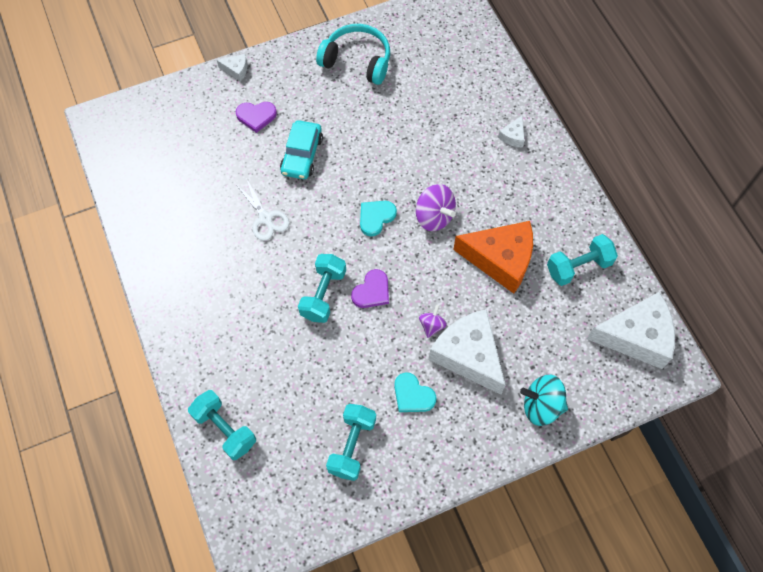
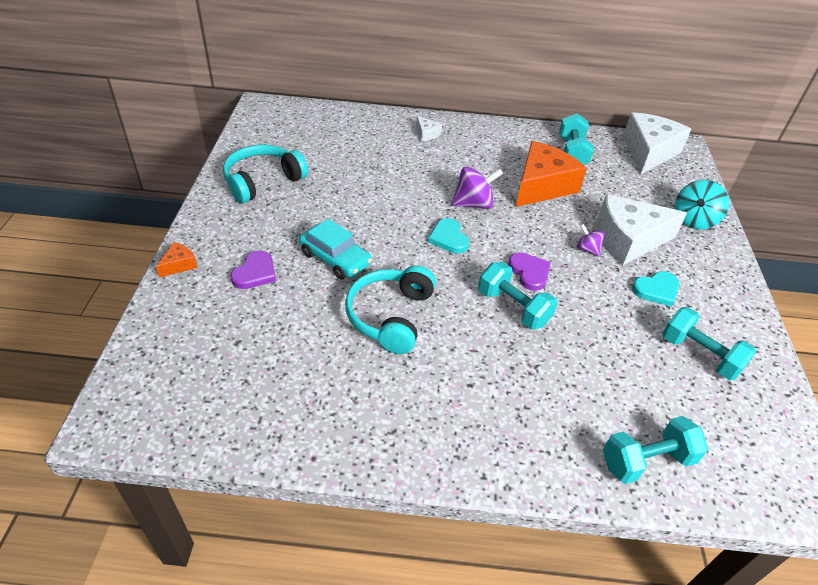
camera: 65 degrees left, 20 degrees down
white cheese [217,54,247,82] -> orange cheese [156,242,198,278]
white scissors [236,178,289,241] -> turquoise headphones [345,265,436,354]

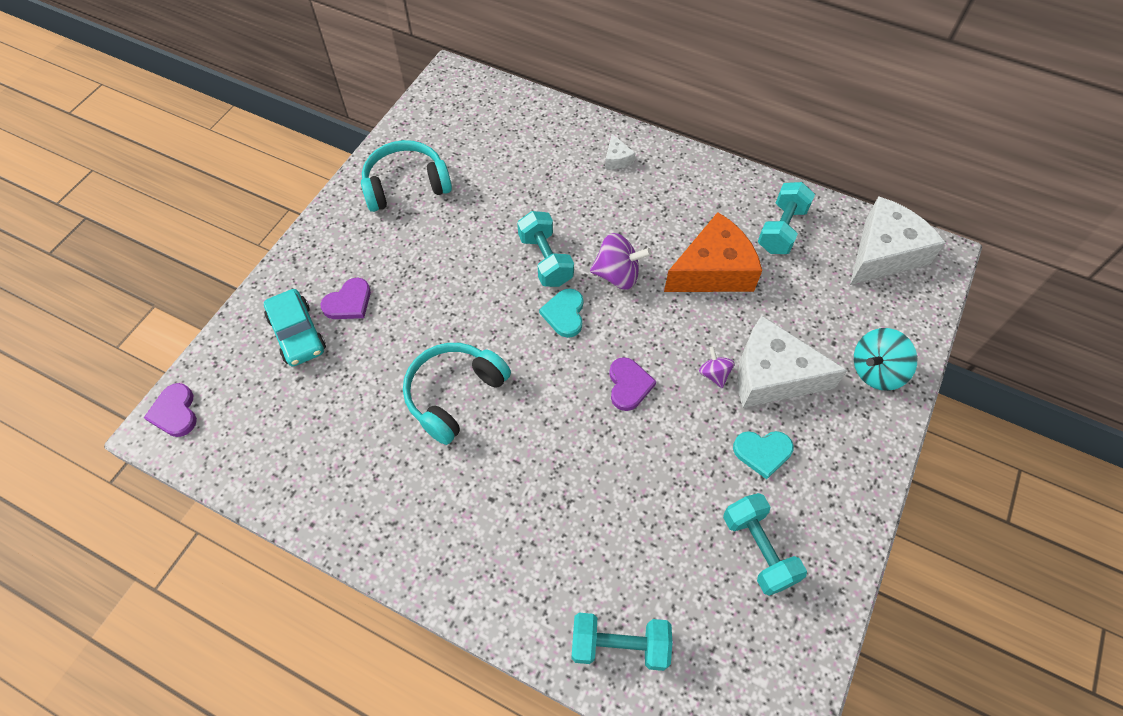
camera: 25 degrees right, 15 degrees up
orange cheese [156,242,198,278] -> none
turquoise car [299,219,372,279] -> turquoise car moved to [264,289,326,367]
turquoise dumbbell [478,262,558,330] -> turquoise dumbbell moved to [517,211,574,287]
none -> purple heart [144,383,197,437]

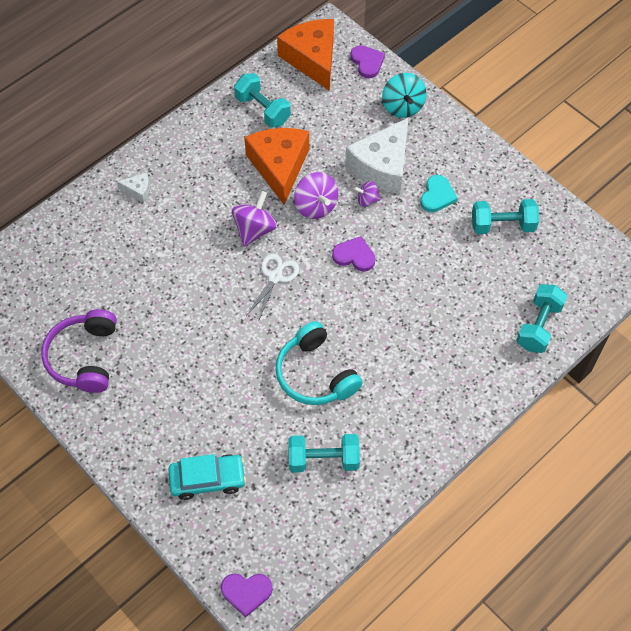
camera: 70 degrees left, 0 degrees up
purple heart [321,278,371,319] -> purple heart moved to [350,45,385,78]
turquoise headphones [361,140,452,212] -> purple headphones [41,309,117,393]
turquoise dumbbell [517,211,574,287] -> turquoise dumbbell moved to [288,434,360,472]
turquoise heart [539,288,584,338] -> white scissors [246,254,299,322]
white cheese [850,196,946,285] -> orange cheese [277,19,334,91]
none -> purple spinning top [294,172,338,219]

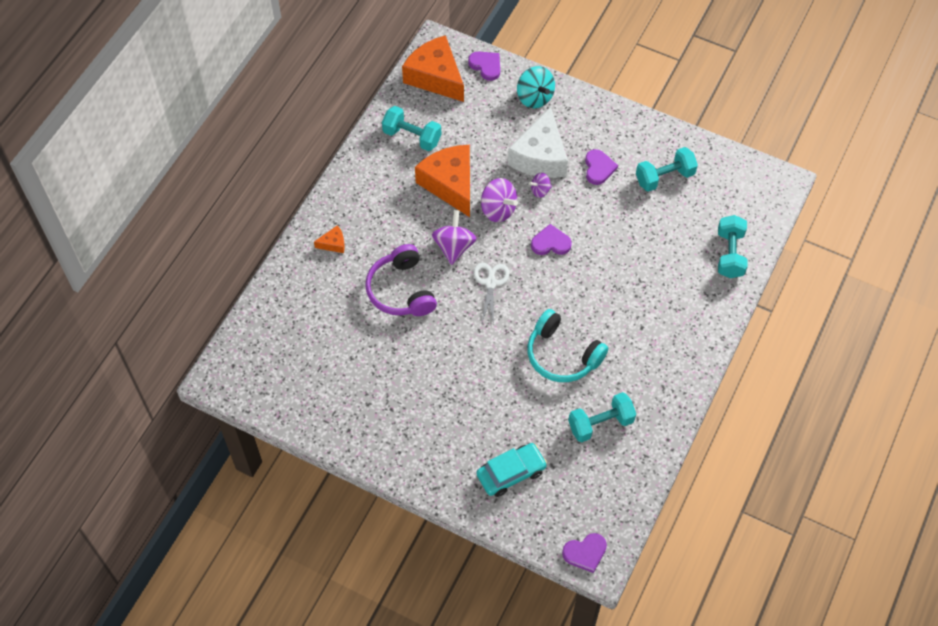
camera: 20 degrees left, 0 degrees up
purple headphones [41,309,117,393] -> purple headphones moved to [365,244,437,316]
white cheese [117,173,150,202] -> orange cheese [314,225,345,253]
turquoise heart [420,175,458,212] -> purple heart [585,149,618,185]

